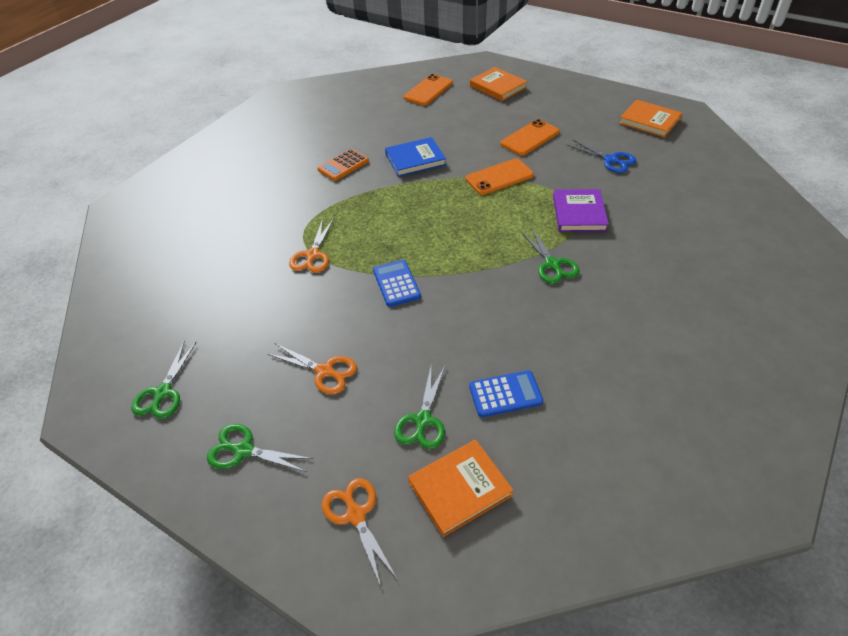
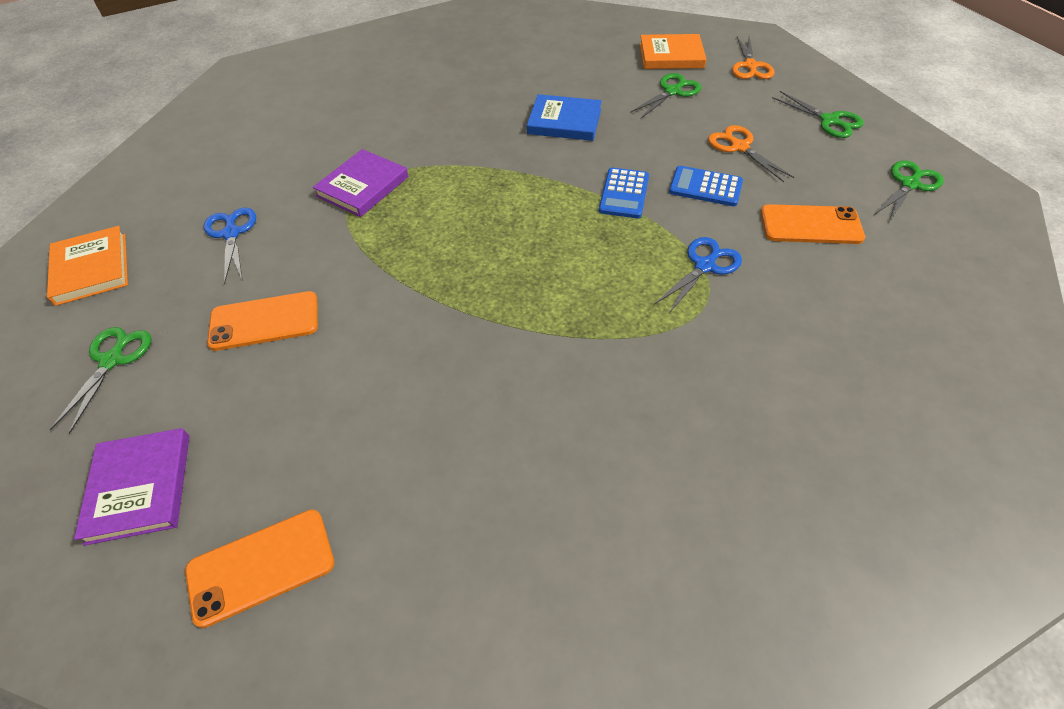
camera: 150 degrees left, 5 degrees up
orange scissors [289,219,333,273] -> blue scissors [654,237,742,313]
orange calculator [317,148,369,181] -> none
blue book [385,137,446,177] -> blue book moved to [527,94,602,141]
orange phone [466,159,534,195] -> orange phone moved to [761,204,865,244]
blue calculator [469,370,543,417] -> blue calculator moved to [669,166,743,206]
orange book [470,67,527,101] -> purple book [74,428,189,546]
green scissors [521,227,580,284] -> green scissors moved to [50,327,152,434]

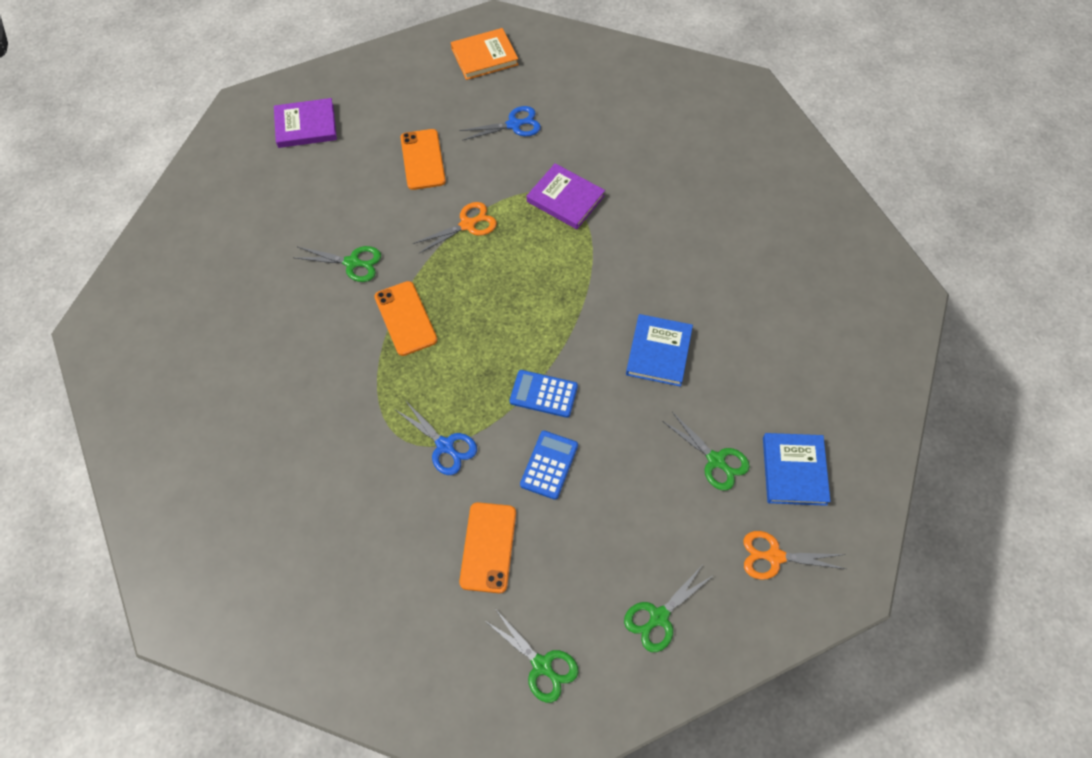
camera: 90 degrees right, 10 degrees up
green scissors [50,327,152,434] -> green scissors moved to [296,246,381,282]
orange phone [185,509,334,628] -> orange phone moved to [375,281,437,356]
orange book [640,34,707,69] -> blue book [763,433,831,506]
orange scissors [708,125,794,182] -> orange scissors moved to [413,202,497,253]

